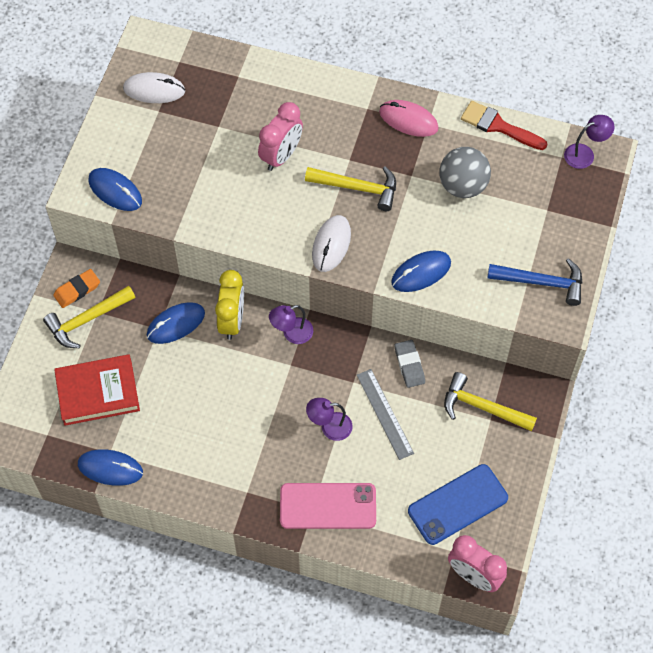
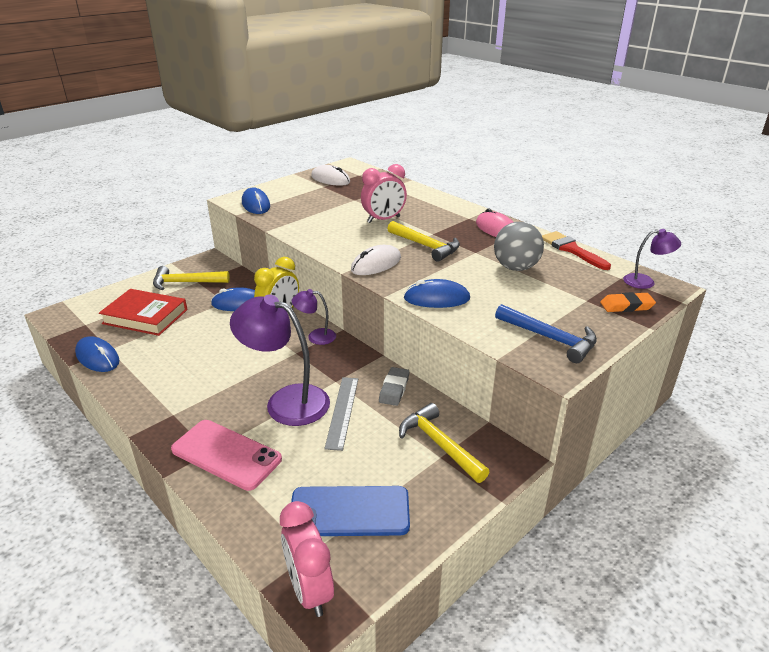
camera: 30 degrees right, 30 degrees down
orange eraser [53,269,100,308] -> orange eraser moved to [600,292,656,312]
purple lamp [306,398,353,441] -> purple lamp [230,294,330,426], size x1.93

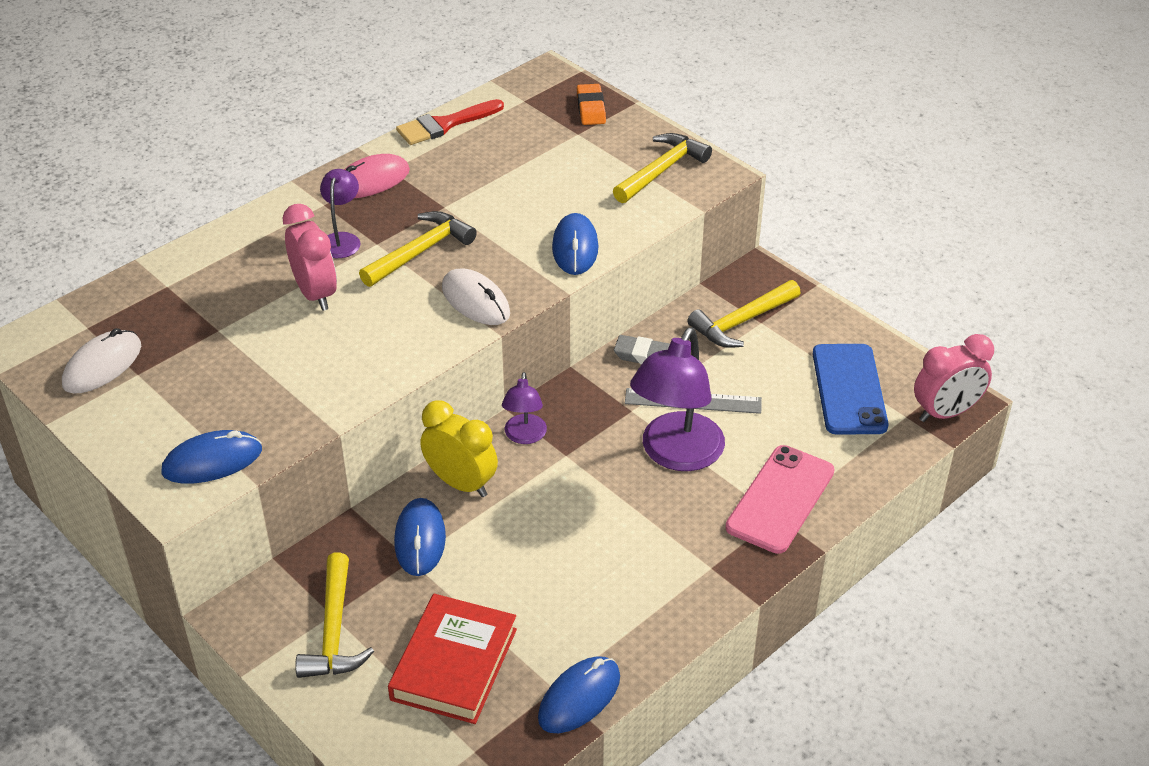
camera: 90 degrees left, 10 degrees up
grey ball [494,222,544,271] -> none
blue hammer [495,304,597,363] -> yellow hammer [613,133,712,203]
purple lamp [623,229,681,289] -> purple lamp moved to [320,169,361,258]

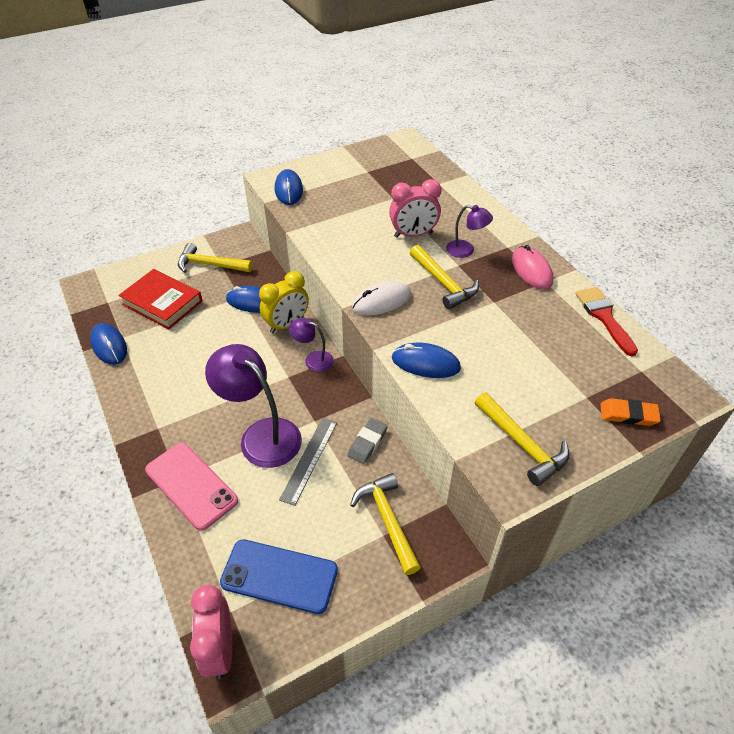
camera: 105 degrees right, 5 degrees up
white mouse [62,328,141,393] -> none

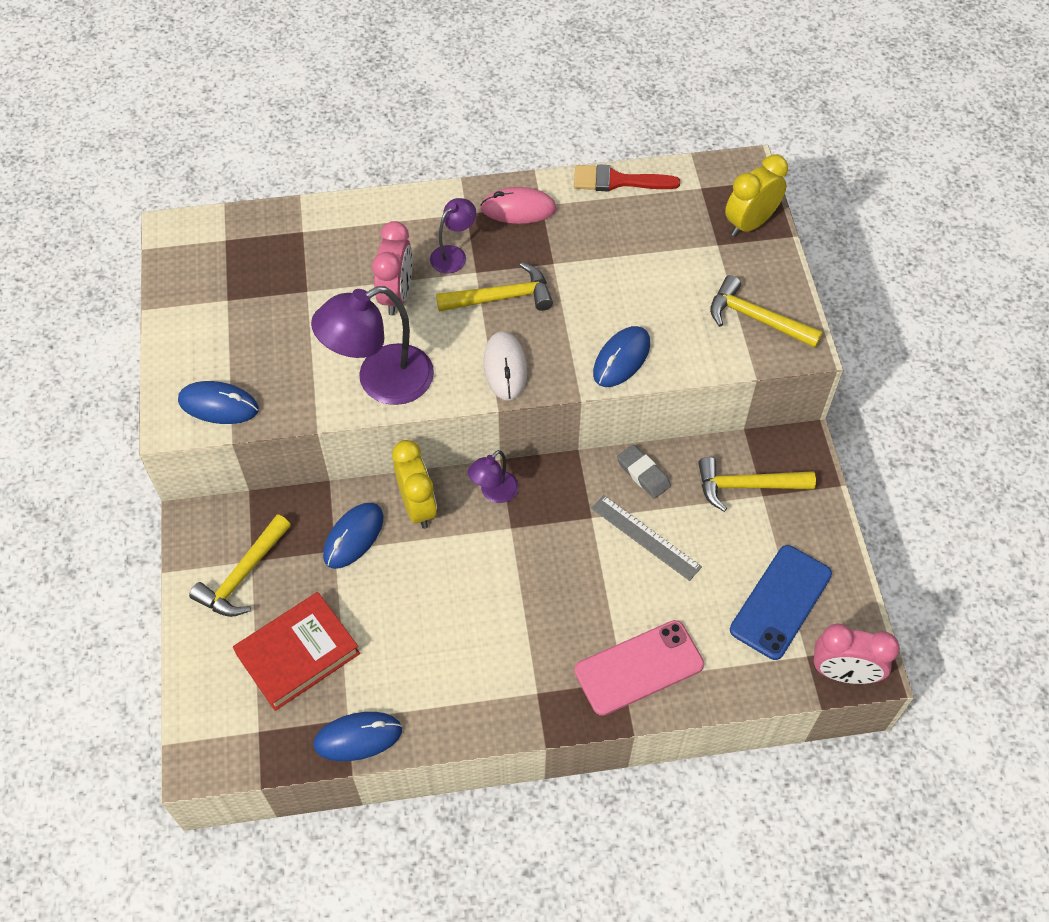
camera: 70 degrees left, 10 degrees up
purple lamp [205,344,302,468] -> purple lamp moved to [311,286,434,405]
yellow hammer [474,393,569,486] -> yellow hammer turned 135 degrees counterclockwise [710,275,823,348]
orange eraser [600,398,661,426] -> yellow clock [725,155,788,237]

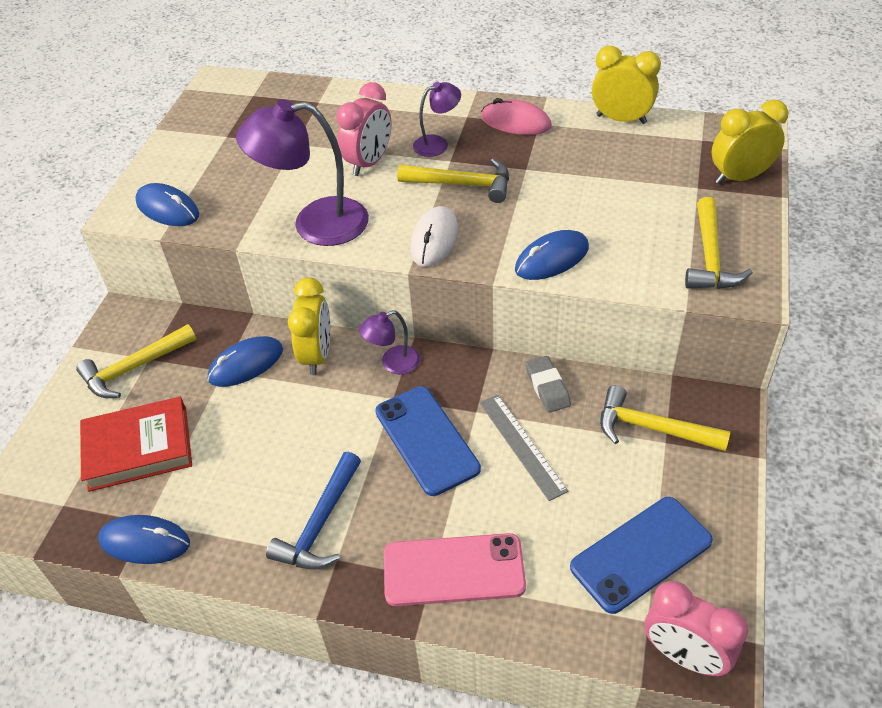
camera: 25 degrees right, 10 degrees down
red brush [574,164,680,192] -> yellow clock [592,46,661,124]
yellow hammer [710,275,823,348] -> yellow hammer turned 135 degrees counterclockwise [685,197,753,289]
none -> blue hammer [266,452,361,570]
none -> blue phone [375,386,481,496]

